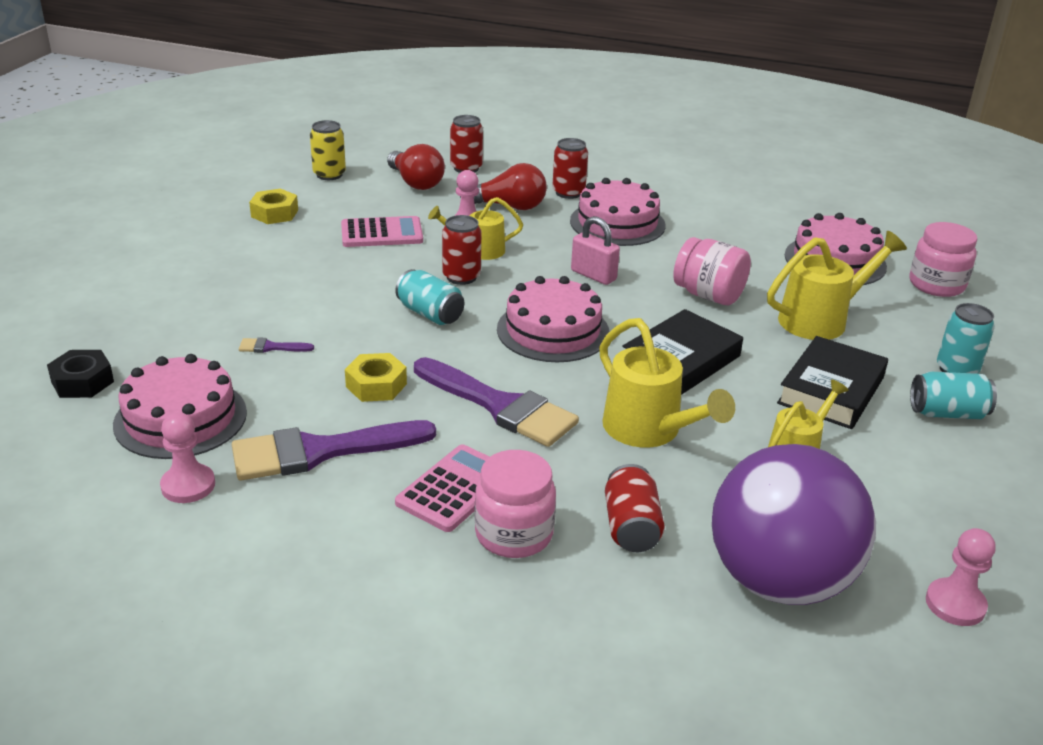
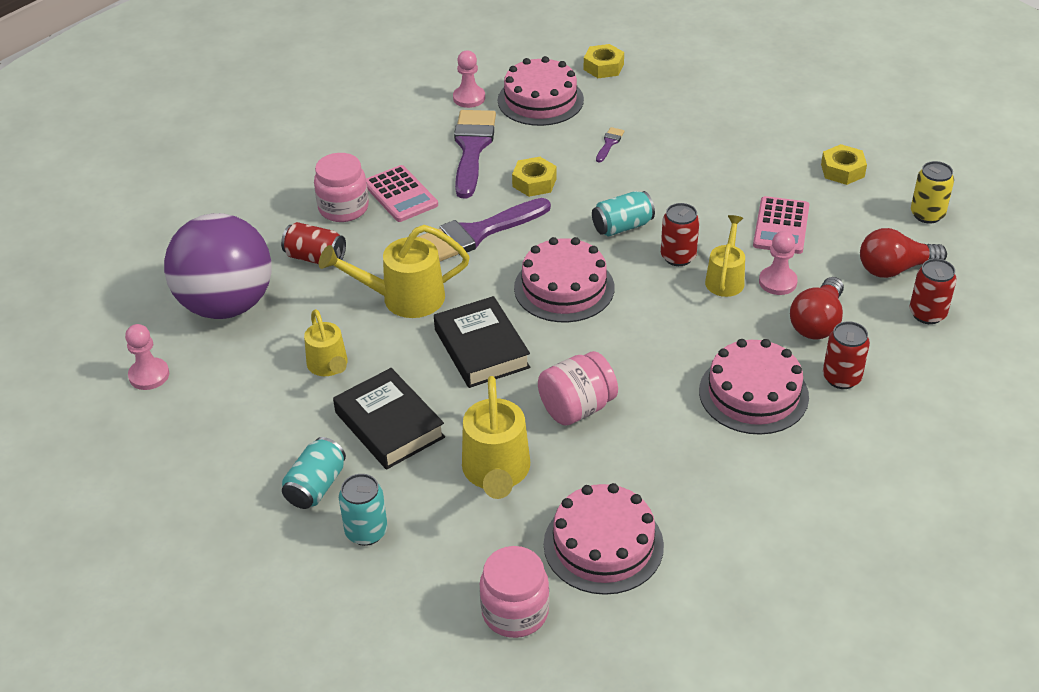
camera: 115 degrees right, 10 degrees up
black nut [47,350,114,398] -> yellow nut [584,44,624,78]
pink padlock [571,216,620,285] -> none

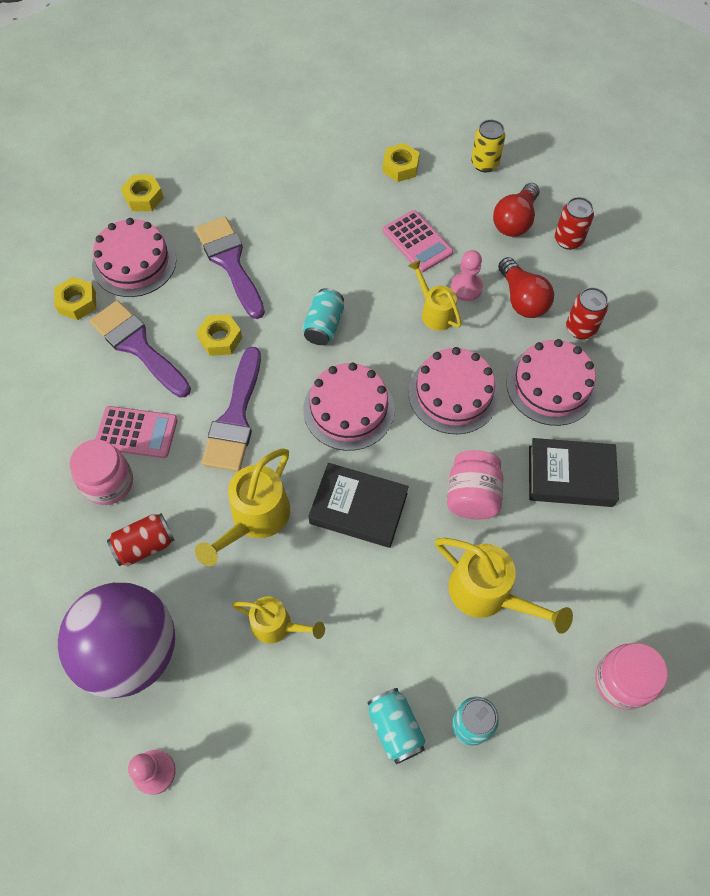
camera: 50 degrees left, 20 degrees up
black book [333,368,445,470] -> black book moved to [529,438,619,507]
pink pawn [453,50,485,108] -> yellow nut [54,277,96,320]
pink cake [544,483,664,595] -> pink cake moved to [409,347,499,434]
purple brush [596,127,624,162] -> purple brush [195,216,265,319], size x2.43
red can [661,203,700,266] -> none

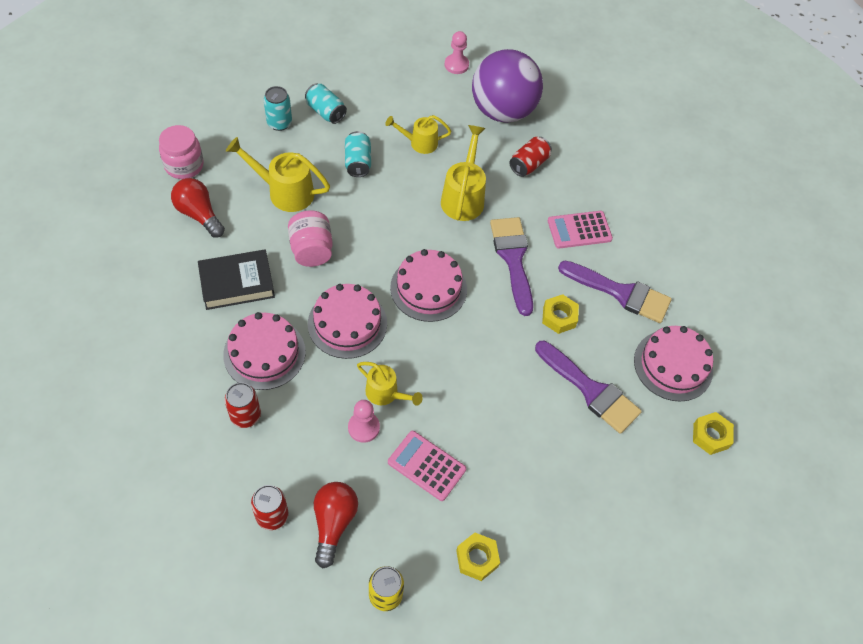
camera: 155 degrees right, 5 degrees down
yellow nut [54,277,96,320] -> none
pink jar [70,440,133,505] -> none
turquoise can [302,288,344,345] -> turquoise can moved to [345,131,371,177]
black book [308,463,409,548] -> none
red light bulb [498,257,554,318] -> red light bulb moved to [171,178,225,238]

